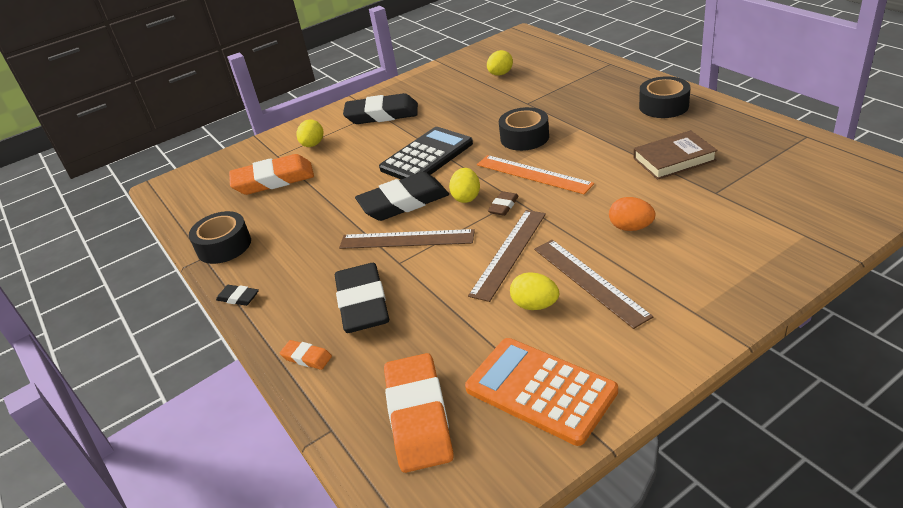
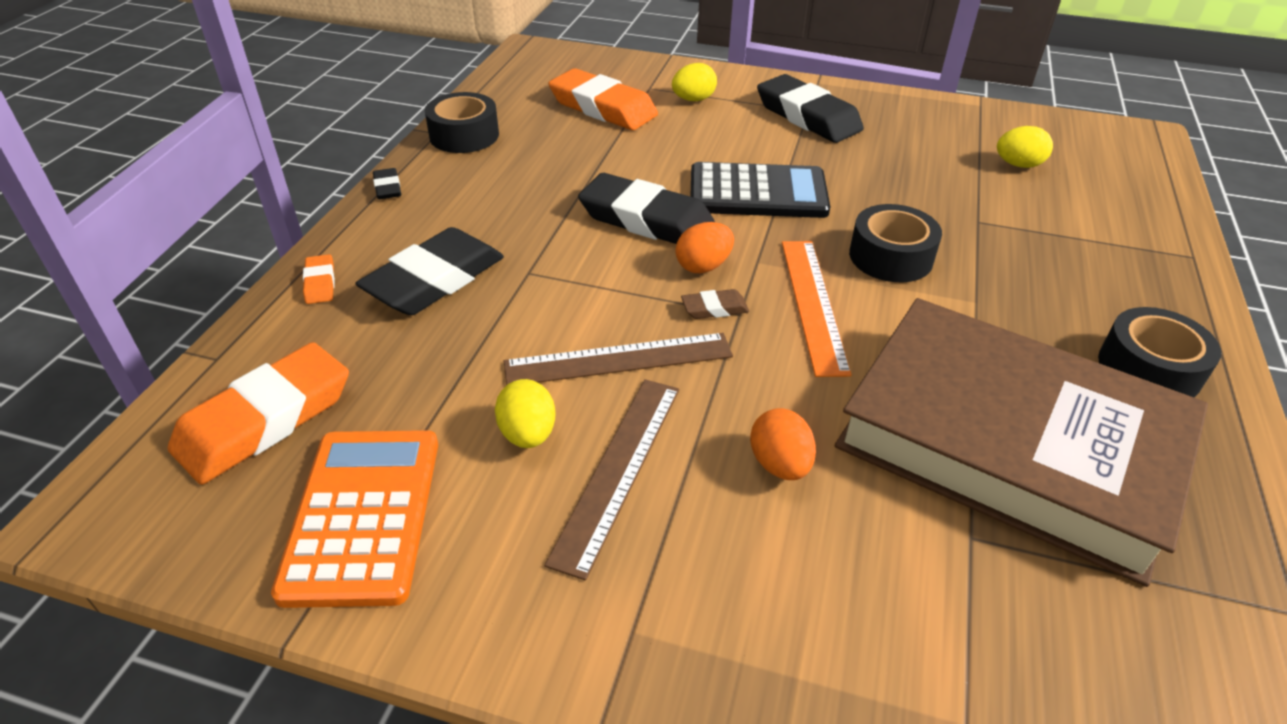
camera: 45 degrees right, 5 degrees up
brown ruler [339,229,475,249] -> none
yellow egg [449,168,480,203] -> orange egg [675,222,734,273]
brown book [633,130,718,180] -> brown book [835,298,1208,587], size x2.28

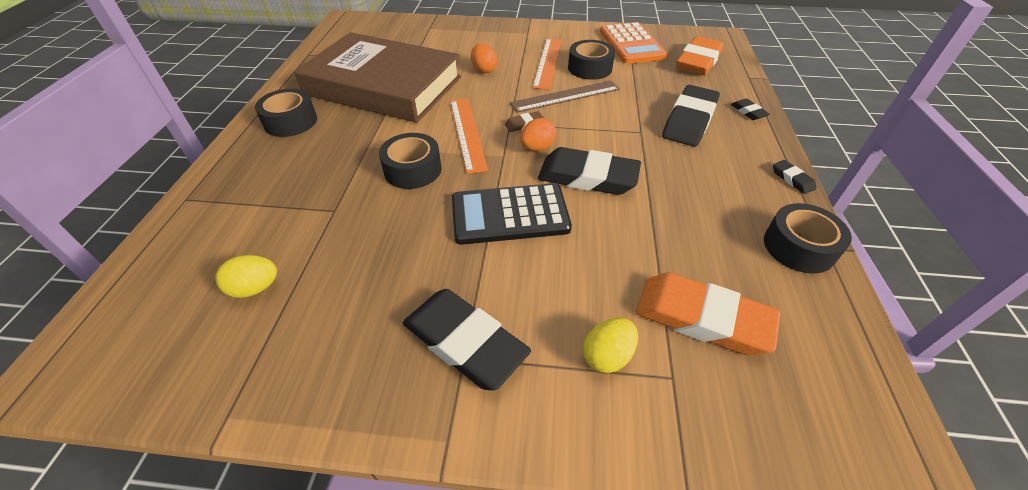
camera: 170 degrees right, 5 degrees up
orange eraser [303,254,335,304] -> black eraser [731,99,769,120]
yellow egg [495,379,555,448] -> black tape [568,40,615,80]
brown ruler [544,379,679,581] -> orange ruler [532,38,562,90]

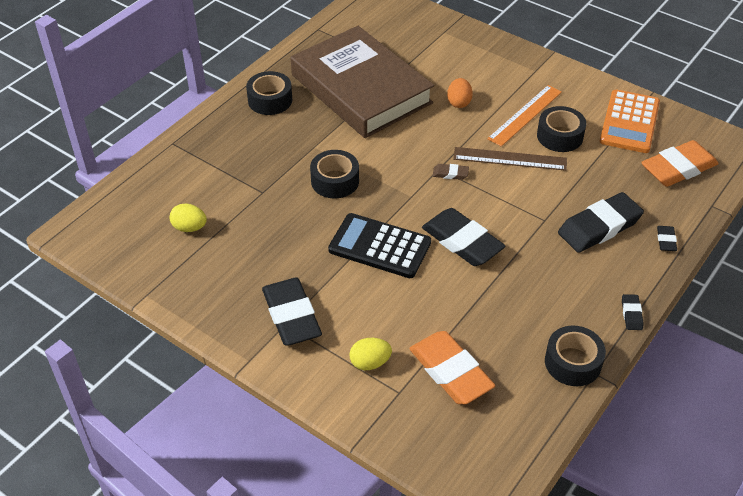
camera: 30 degrees right, 0 degrees up
orange ruler [450,99,488,174] -> none
orange egg [520,118,556,151] -> none

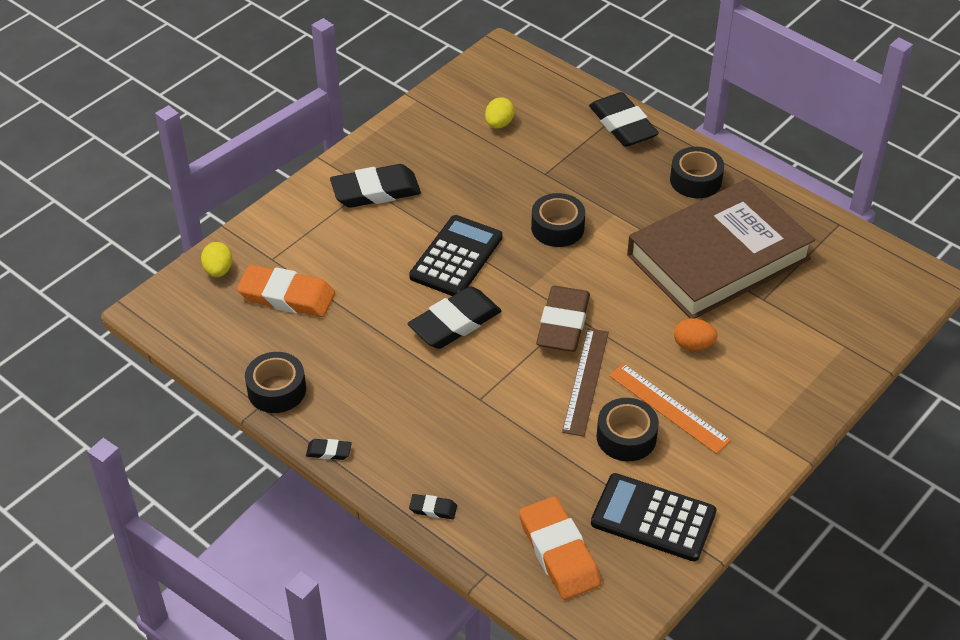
camera: 95 degrees right, 0 degrees up
yellow egg [349,338,392,370] -> yellow egg moved to [201,242,232,277]
orange eraser [409,331,495,404] -> orange eraser turned 45 degrees clockwise [237,264,335,317]
brown eraser [433,164,469,180] -> brown eraser [536,286,590,352], size x2.25
black eraser [558,192,644,253] -> black eraser moved to [589,92,659,147]
orange calculator [600,90,660,153] -> black calculator [591,473,716,561]

